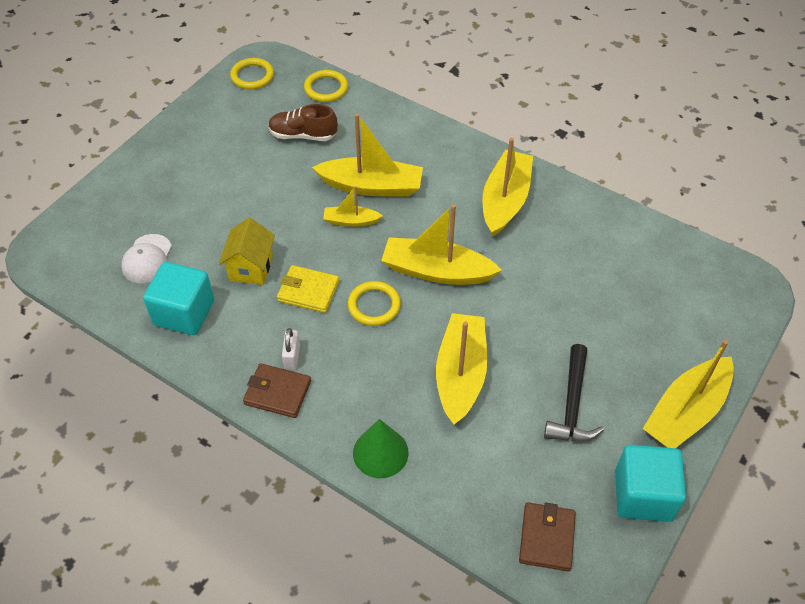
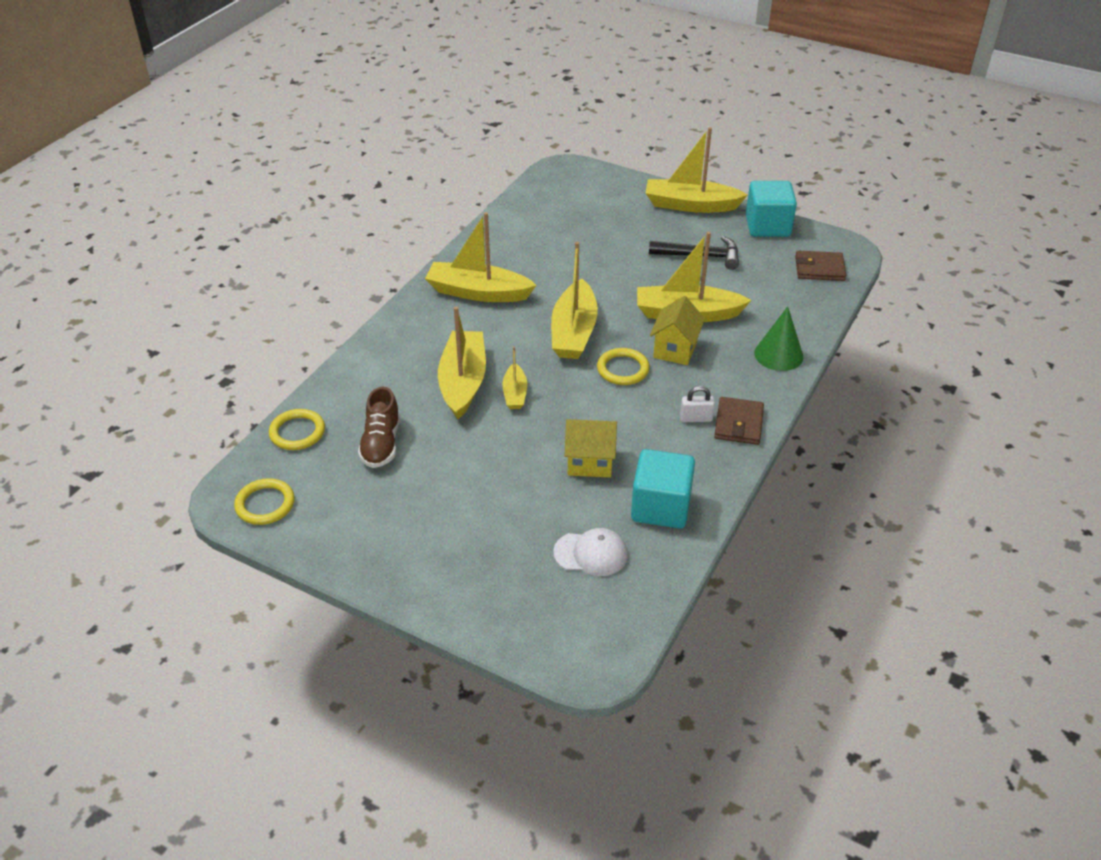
camera: 95 degrees left, 10 degrees down
yellow wallet [277,265,339,313] -> none
yellow boat [643,340,734,448] -> yellow boat turned 150 degrees clockwise [646,127,748,213]
none -> yellow house [650,296,705,365]

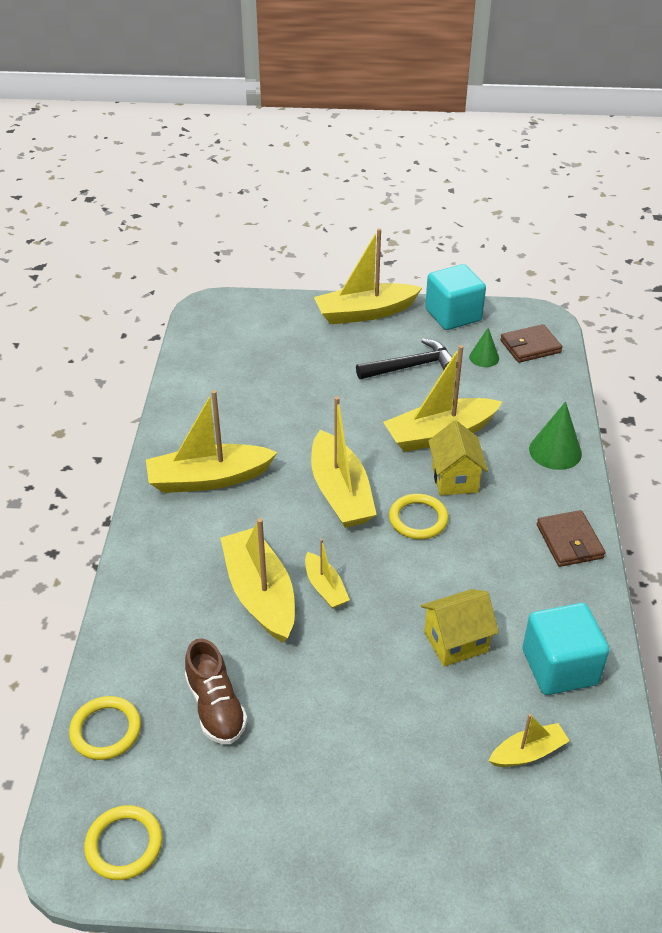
camera: 25 degrees left, 0 degrees up
white cap [553,528,628,576] -> yellow boat [489,714,570,767]
white padlock [680,386,715,422] -> none
none -> green cone [469,328,499,367]

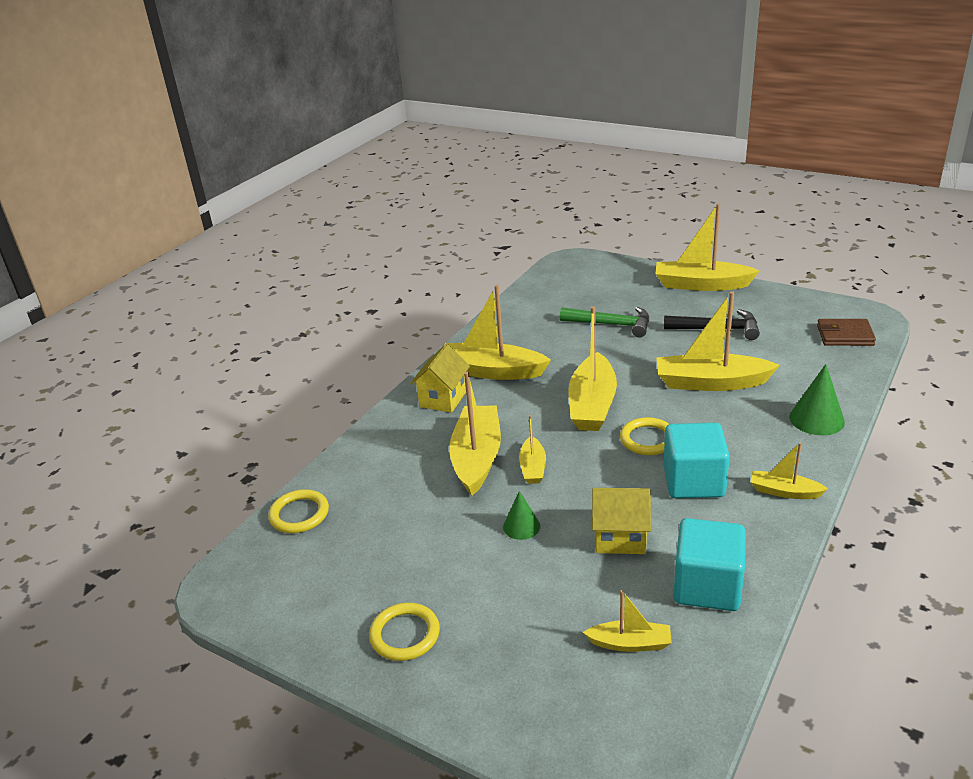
camera: 30 degrees right, 10 degrees down
yellow ring [84,805,162,880] -> yellow ring moved to [369,603,440,661]
brown shoe [185,638,248,744] -> none
turquoise cube [425,264,486,330] -> turquoise cube moved to [664,423,730,498]
yellow house [428,420,488,495] -> yellow house moved to [410,344,470,413]
green cone [469,328,499,367] -> green cone moved to [503,491,540,540]
brown wallet [537,510,606,567] -> yellow boat [751,442,828,499]
none -> green hammer [560,307,649,337]

